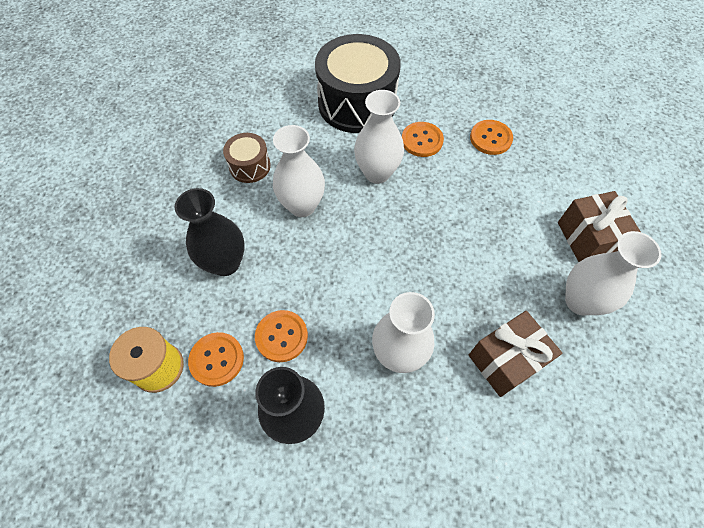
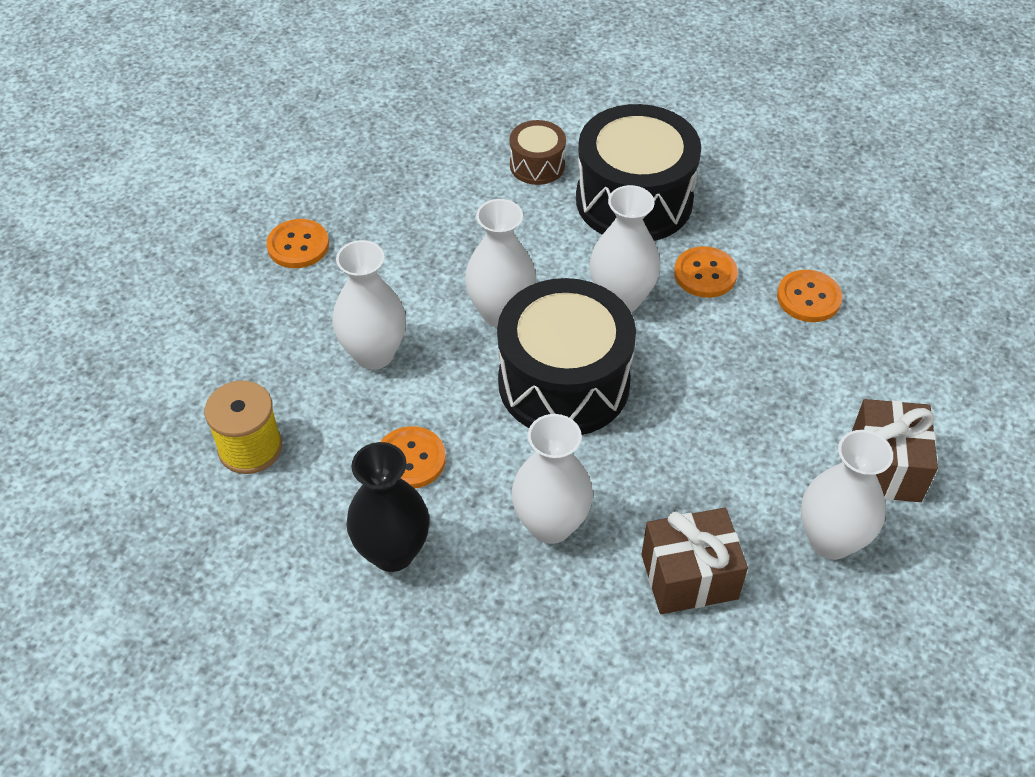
camera: 20 degrees right, 10 degrees down
black vase [175,188,245,276] -> white vase [332,240,406,370]
orange button [188,332,244,387] -> orange button moved to [266,219,329,268]
brown drum [223,133,271,183] -> brown drum moved to [510,120,566,185]
none -> black drum [497,278,636,435]

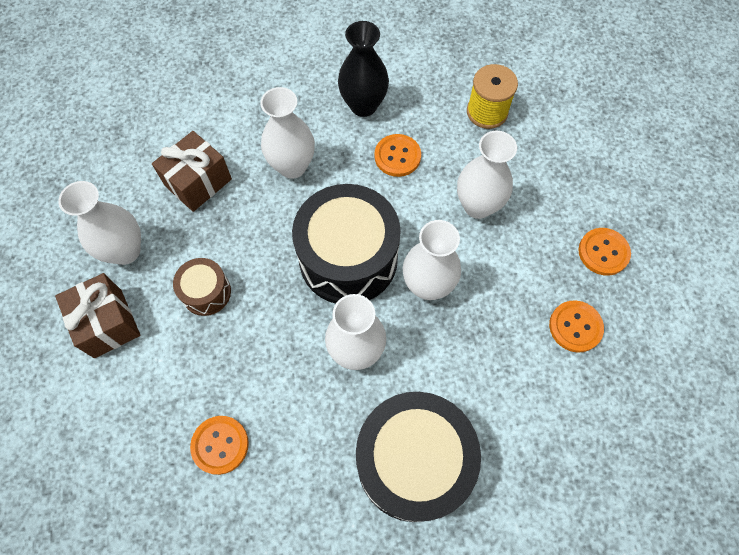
camera: 145 degrees right, 15 degrees up
brown drum [510,120,566,185] -> brown drum moved to [173,258,231,316]
orange button [674,246,738,298] -> orange button moved to [549,300,604,353]

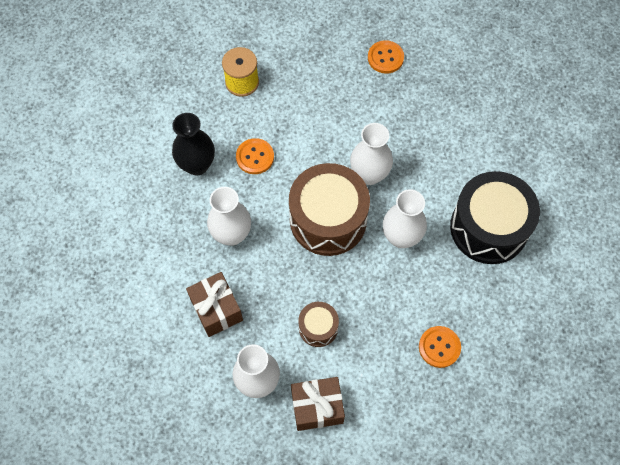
camera: 70 degrees left, 0 degrees up
black drum [292,184,401,303] -> brown drum [289,163,370,256]
white vase [457,131,517,219] -> none
orange button [549,300,604,353] -> none

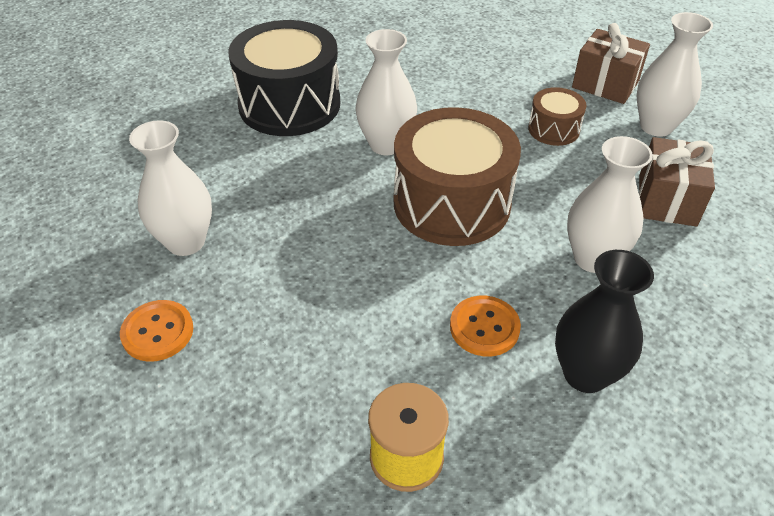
camera: 140 degrees left, 20 degrees down
white vase [350,123,393,185] -> white vase moved to [129,120,212,256]
orange button [419,326,461,368] -> none

